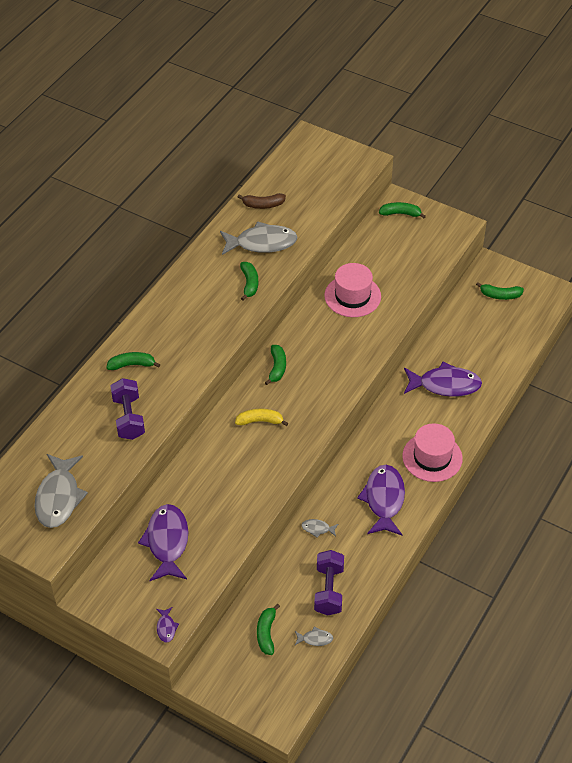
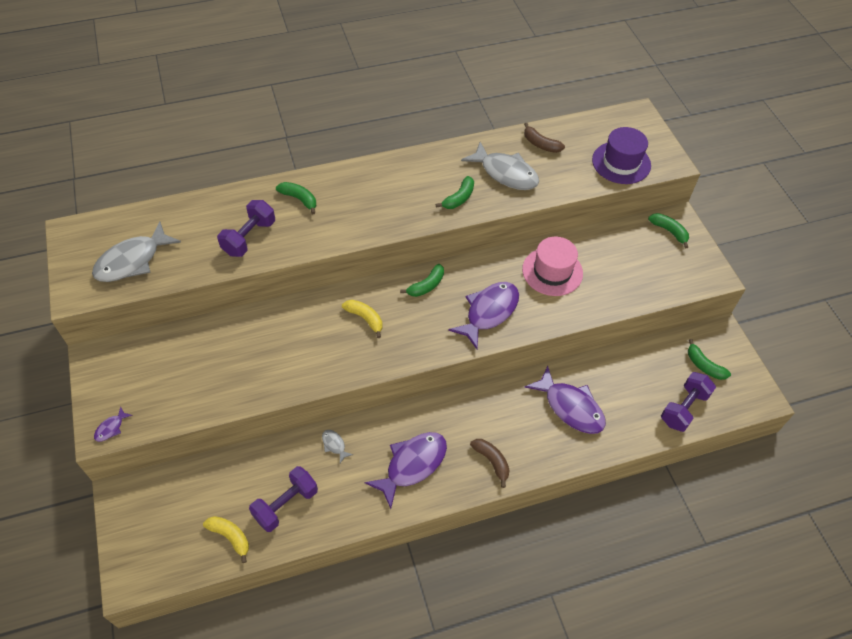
camera: 40 degrees right, 5 degrees up
purple fish [138,504,188,581] -> purple fish moved to [448,282,519,349]
green banana [257,604,280,655] -> none
grey fish [295,627,333,646] -> yellow banana [203,516,249,563]
pink hat [402,423,463,482] -> brown banana [470,439,510,488]
none -> purple hat [592,127,651,184]
none -> purple dumbbell [661,372,716,432]

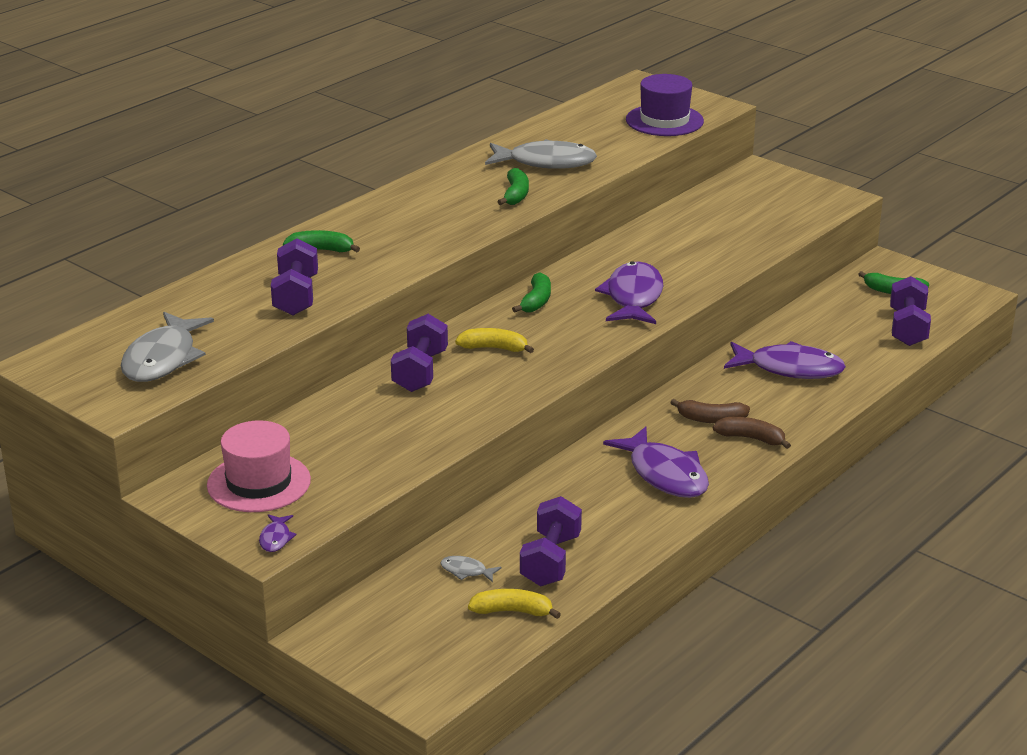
camera: 30 degrees left, 25 degrees down
grey fish [322,430,353,463] -> grey fish moved to [440,556,502,582]
purple fish [365,432,447,509] -> purple fish turned 135 degrees clockwise [603,427,709,498]
pink hat [522,237,583,296] -> pink hat moved to [207,420,311,512]
brown banana [524,123,565,153] -> brown banana moved to [670,399,750,423]
green banana [648,213,689,248] -> none
none -> purple dumbbell [391,314,448,392]

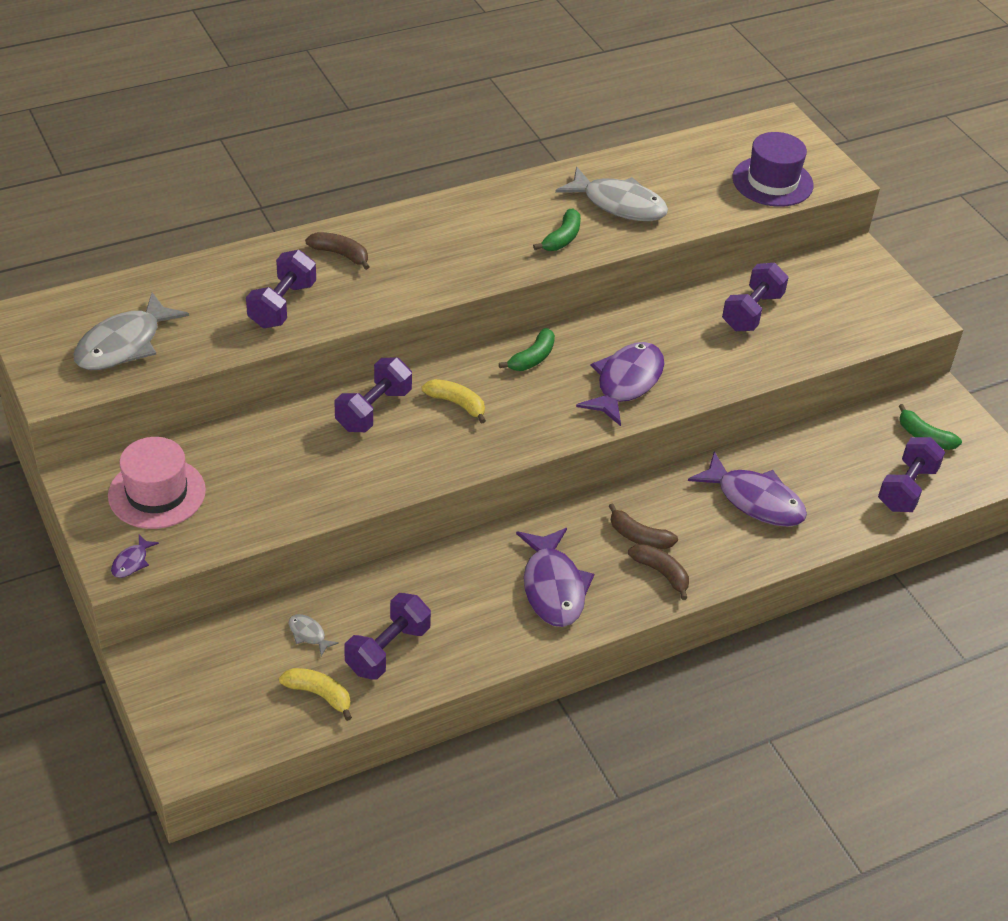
camera: 20 degrees right, 15 degrees up
green banana [283,230,360,252] -> brown banana [305,232,369,270]
none -> purple dumbbell [722,263,789,331]

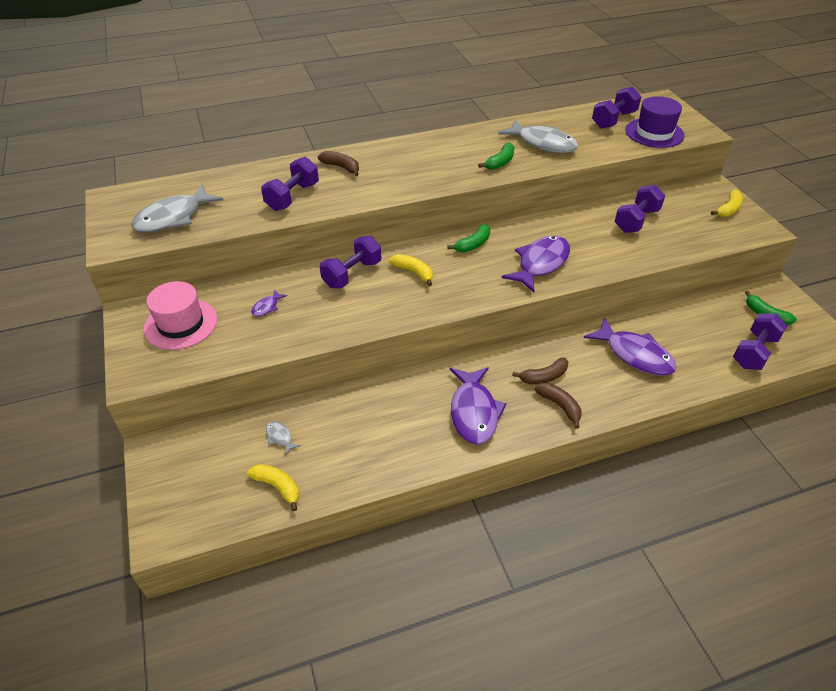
camera: 10 degrees right, 0 degrees up
purple fish [111,534,159,578] -> purple fish moved to [251,289,287,316]
purple dumbbell [344,593,431,680] -> purple dumbbell moved to [592,86,641,128]
brown banana [608,504,678,549] -> brown banana turned 60 degrees counterclockwise [512,357,569,384]
none -> yellow banana [711,190,743,217]

